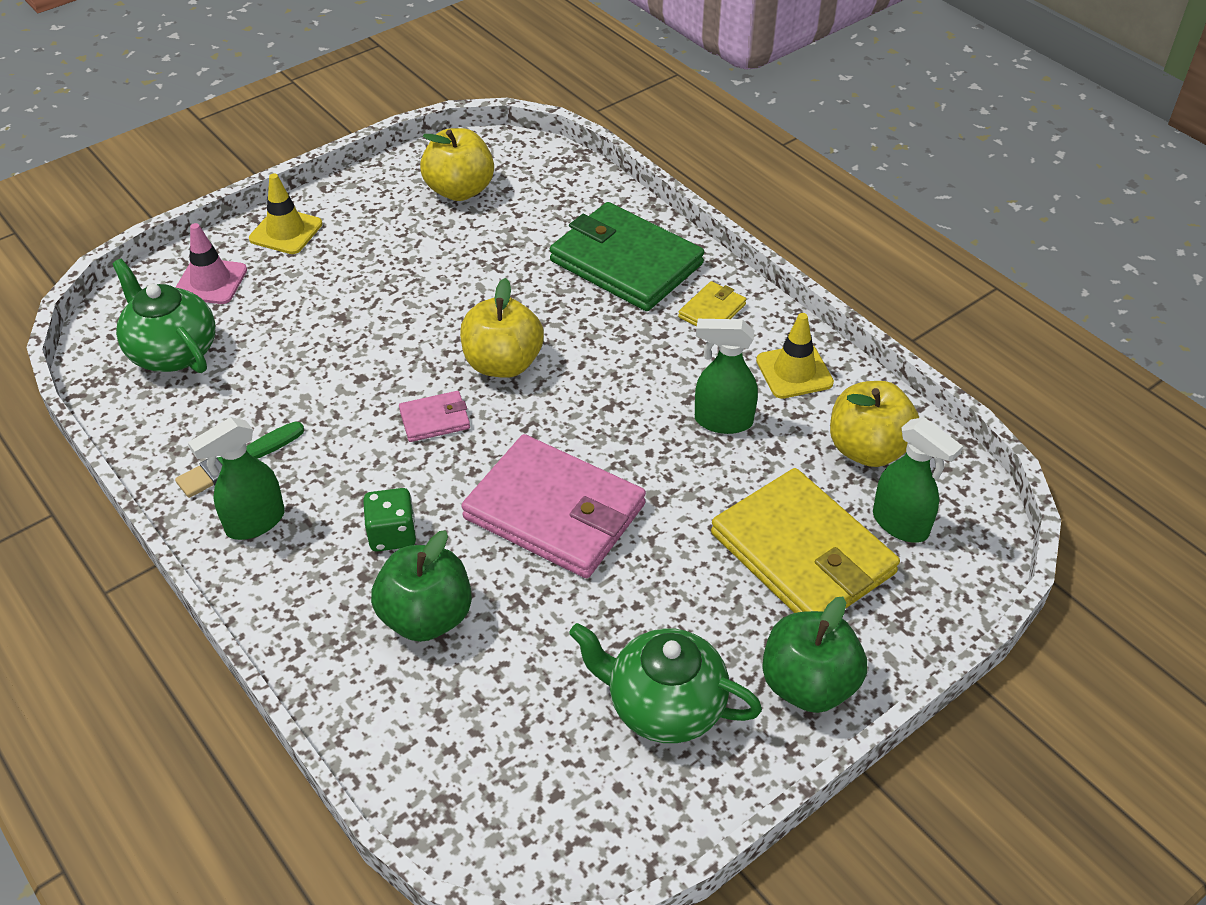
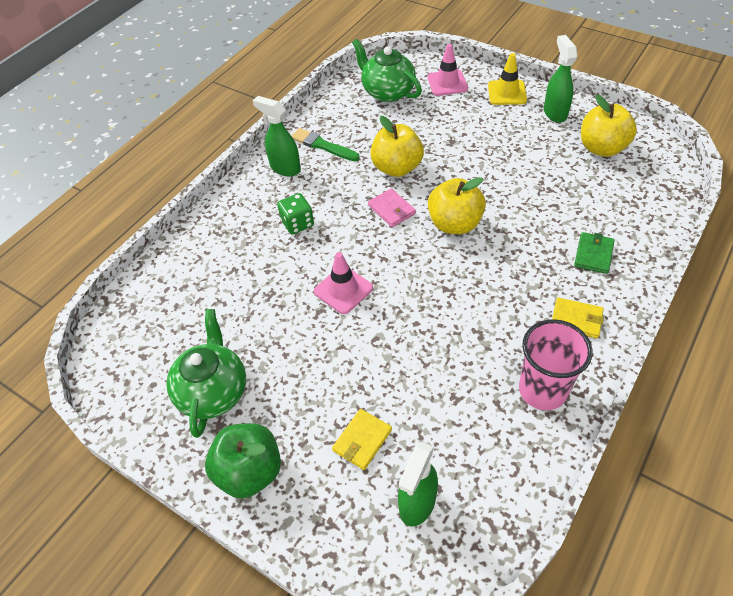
camera: 75 degrees right, 5 degrees up
green teapot [112,259,216,373] -> green teapot turned 75 degrees counterclockwise [352,39,422,102]
green apple [371,530,472,642] -> none
pink wallet [461,434,646,578] -> pink traffic cone [314,252,373,314]
green wallet [550,202,704,311] -> green wallet [574,232,615,274], size x0.45
green spray bottle [695,319,758,434] -> green spray bottle moved to [544,35,578,123]
yellow wallet [711,468,900,613] -> yellow wallet [332,409,392,470], size x0.45
yellow traffic cone [756,313,834,399] -> pink cup [519,319,593,410]
yellow apple [830,381,919,467] -> yellow apple moved to [370,116,424,177]

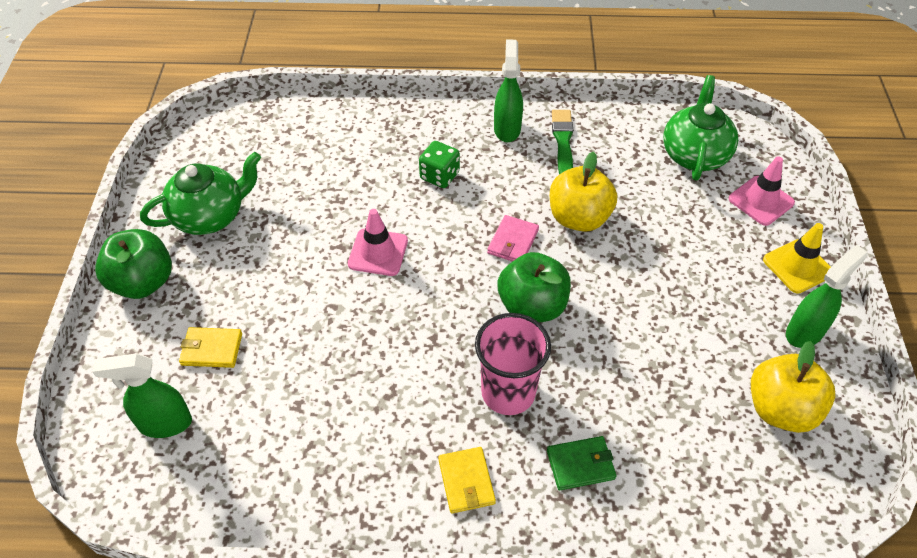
camera: 55 degrees right, 0 degrees up
yellow apple [428,177,486,234] -> green apple [498,252,571,322]
pink cup [519,319,593,410] -> pink cup moved to [475,313,551,415]

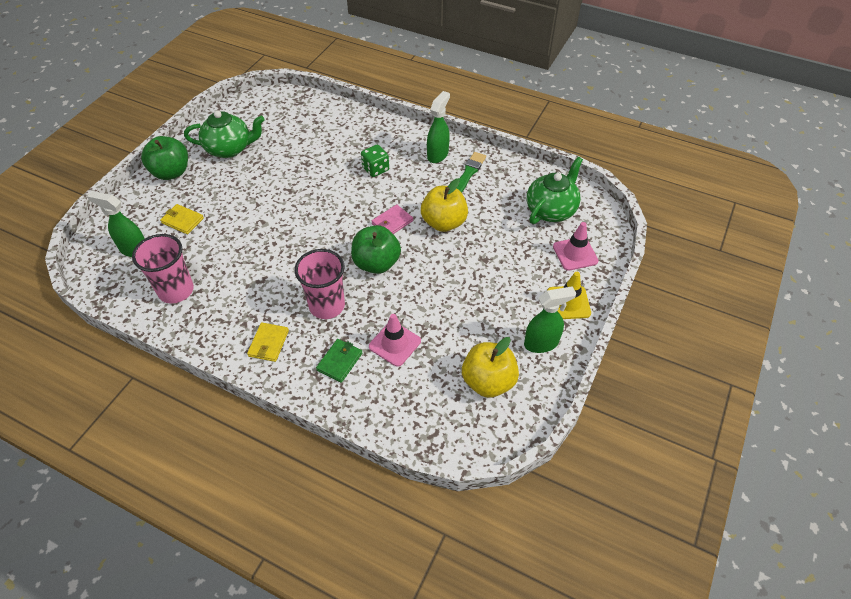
camera: 25 degrees right, 0 degrees up
pink traffic cone [348,209,408,276] -> pink traffic cone moved to [369,314,421,367]
green wallet [547,436,616,490] -> green wallet turned 75 degrees counterclockwise [316,339,362,383]
none -> pink cup [132,234,194,304]

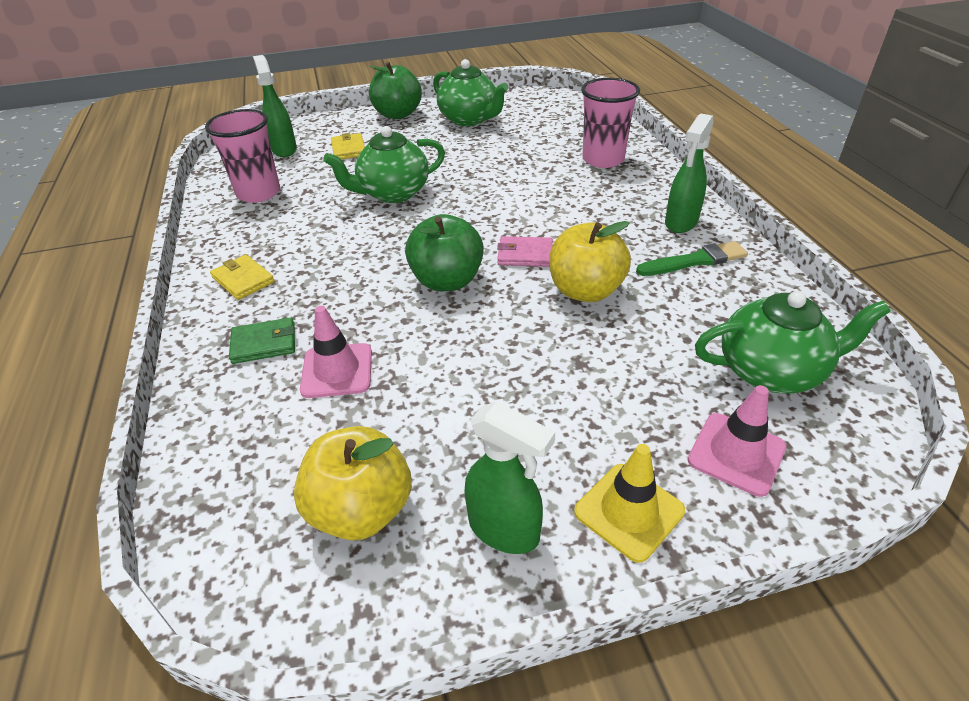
camera: 50 degrees right, 10 degrees down
yellow wallet [247,322,289,362] -> yellow wallet turned 75 degrees clockwise [210,255,275,300]
pink cup [294,249,345,319] -> pink cup moved to [581,78,640,168]
green dice [361,145,389,177] -> none
green spray bottle [427,91,450,163] -> green spray bottle turned 135 degrees clockwise [665,114,714,233]
none -> green teapot [323,126,445,203]

